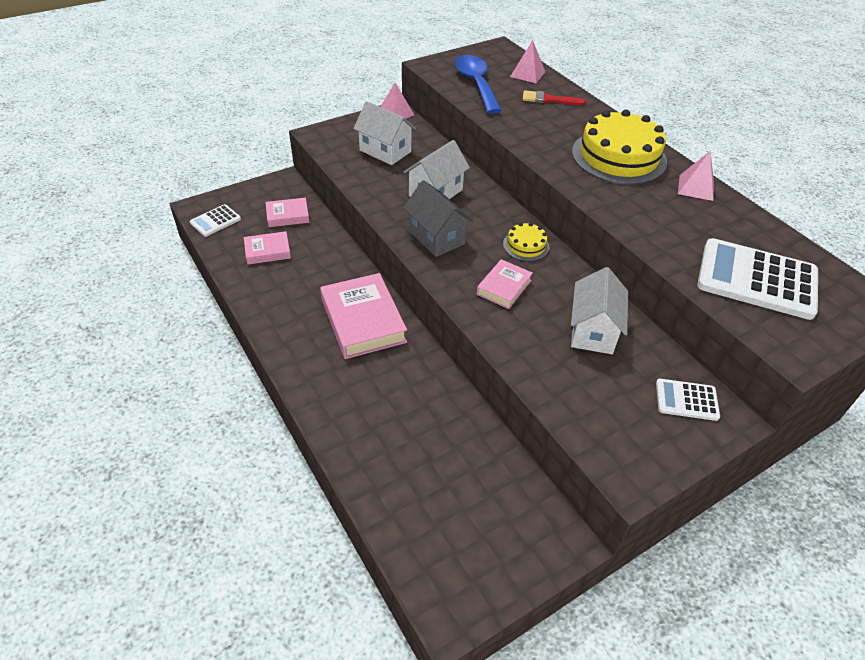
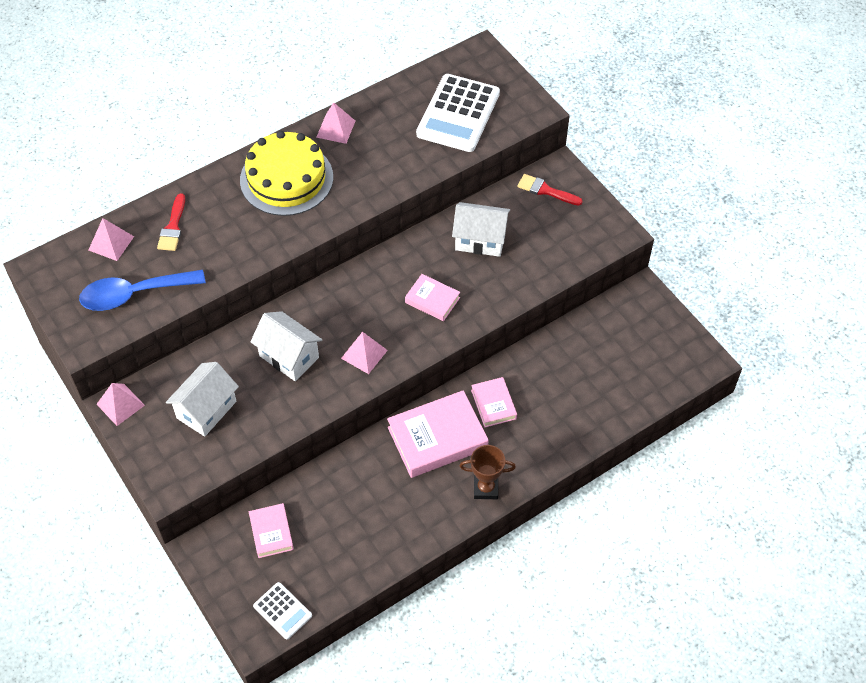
camera: 90 degrees left, 10 degrees up
pink book [244,231,291,265] -> pink book moved to [471,377,517,427]
grey house [403,180,473,257] -> pink pyramid [341,332,388,374]
yellow cake [503,223,549,261] -> none
white calculator [656,379,720,421] -> red brush [517,174,583,205]
none -> brown trophy [459,445,516,499]

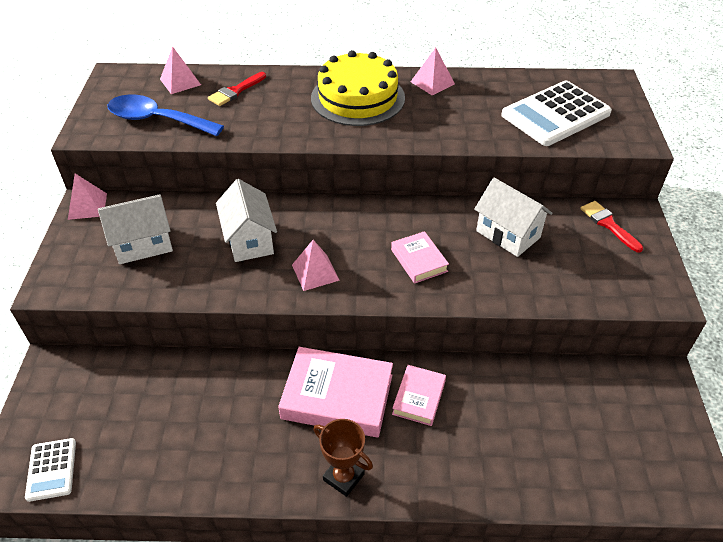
camera: 35 degrees right, 10 degrees down
pink book [249,503,294,558] -> none

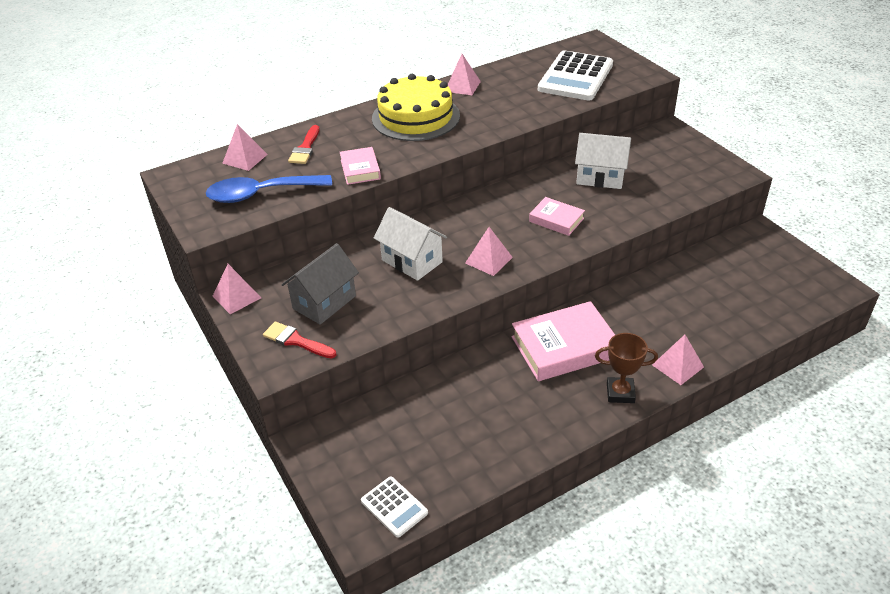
camera: 30 degrees left, 5 degrees down
white house [98,194,173,264] -> grey house [281,243,359,325]
pink book [392,365,446,426] -> pink book moved to [340,147,381,185]
red brush [580,201,643,253] -> red brush moved to [263,322,336,359]
none -> pink pyramid [652,335,704,385]

